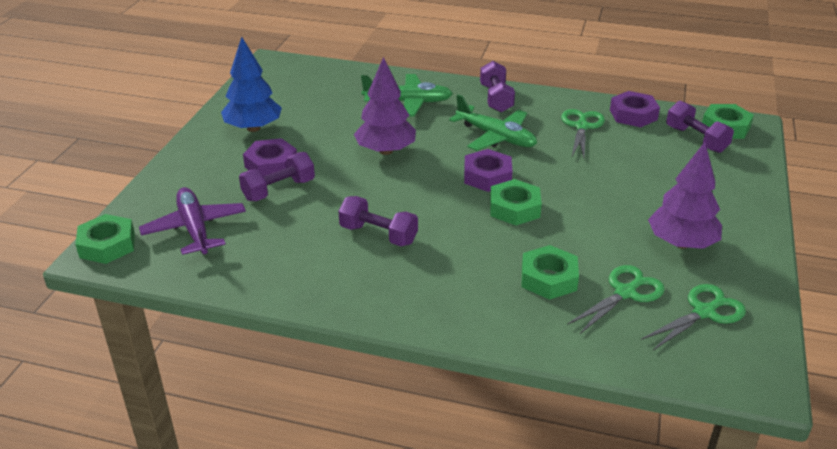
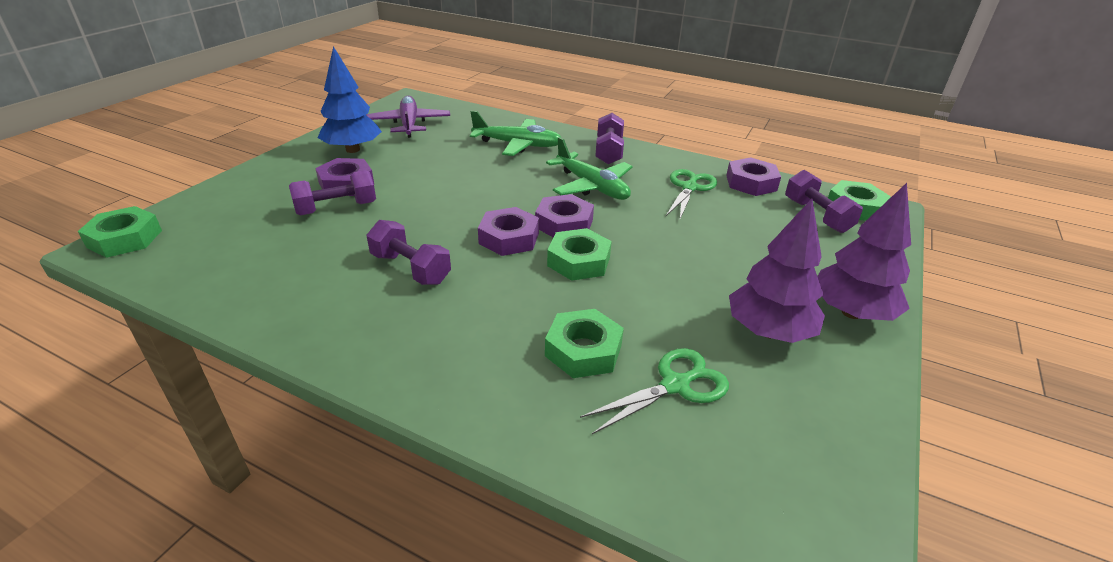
camera: 10 degrees right, 0 degrees up
purple plane [139,187,246,255] -> purple plane moved to [367,96,450,138]
purple tree [354,57,416,155] -> purple tree moved to [817,183,911,321]
green scissors [641,284,746,350] -> none
none -> purple nut [478,207,539,256]

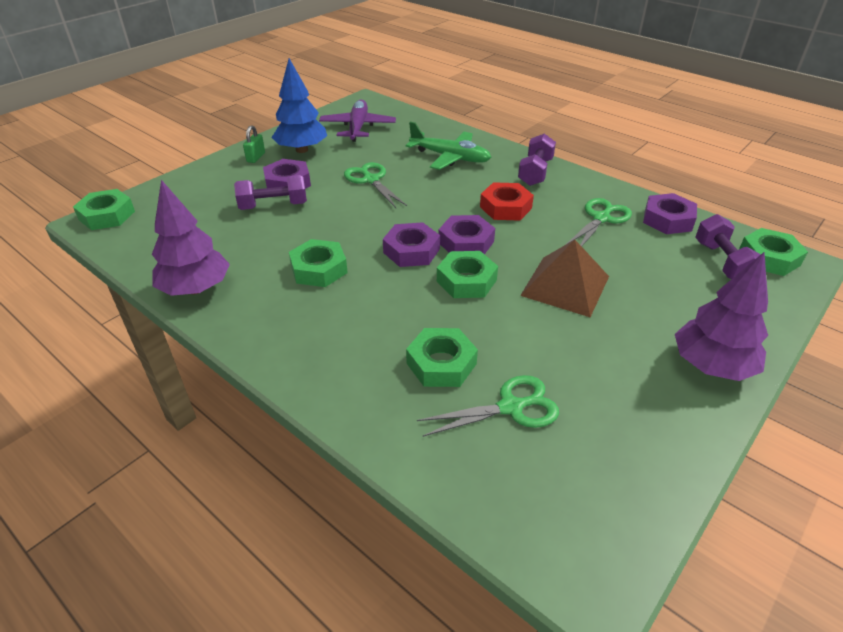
camera: 15 degrees right, 5 degrees up
purple dumbbell [367,220,451,285] -> green nut [289,239,348,287]
green plane [546,137,633,200] -> red nut [480,182,534,221]
purple tree [729,199,825,343] -> purple tree moved to [152,180,230,296]
none -> green padlock [243,125,265,163]
none -> green scissors [344,162,407,208]
none -> brown pyramid [520,240,609,317]

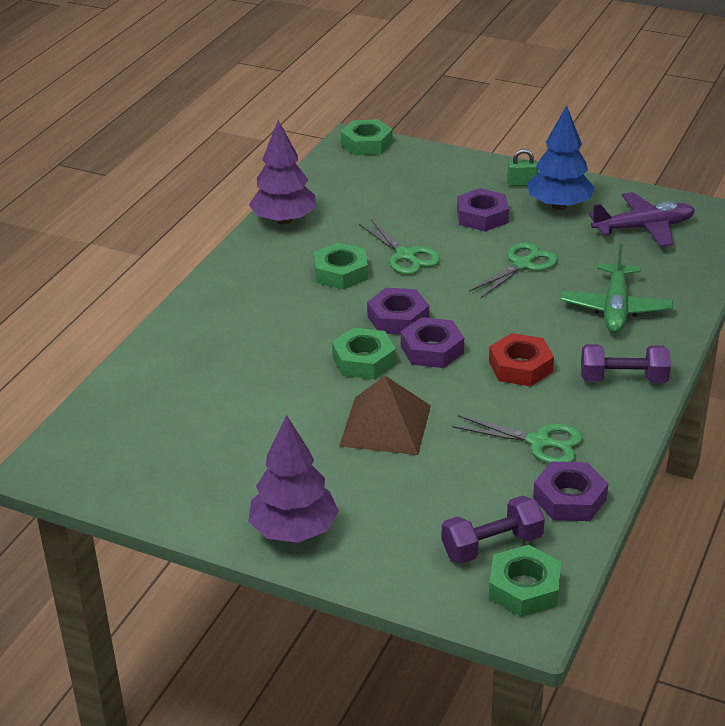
camera: 75 degrees right, 5 degrees down
purple dumbbell [234,175,307,210] -> none
green nut [406,328,478,387] -> none
green scissors [417,375,559,437] -> green scissors moved to [359,219,440,275]

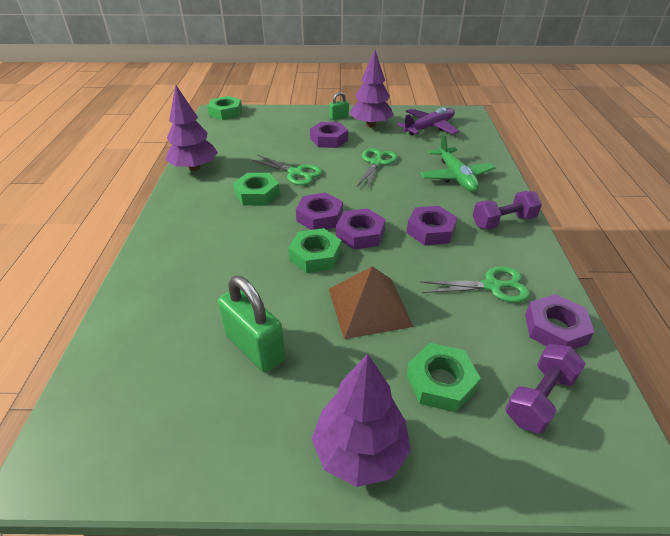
camera: 25 degrees left, 5 degrees up
red nut [489,333,554,386] -> purple nut [407,206,457,245]
green nut [489,545,561,617] -> green nut moved to [407,343,481,412]
blue tree [527,105,595,210] -> purple tree [350,50,394,128]
none -> green padlock [218,276,285,373]

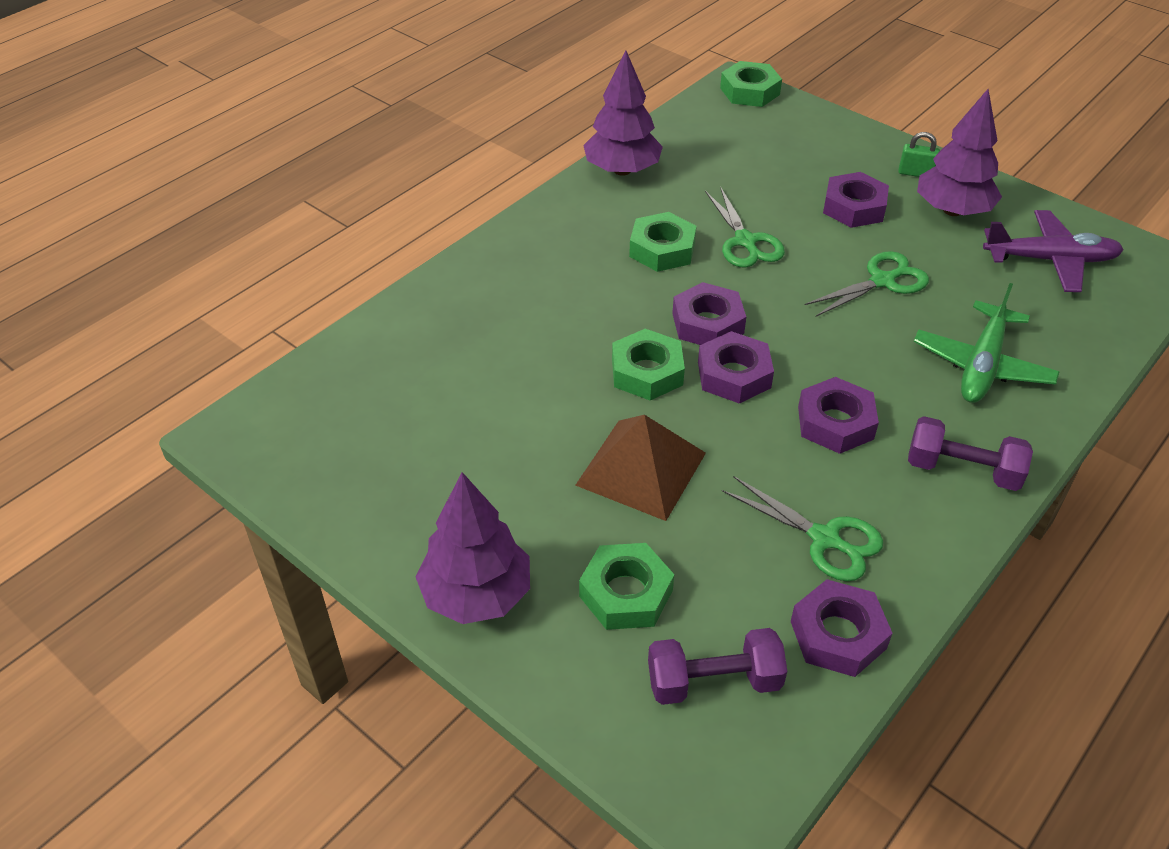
camera: 40 degrees right, 5 degrees up
green padlock [218,276,285,373] -> none

